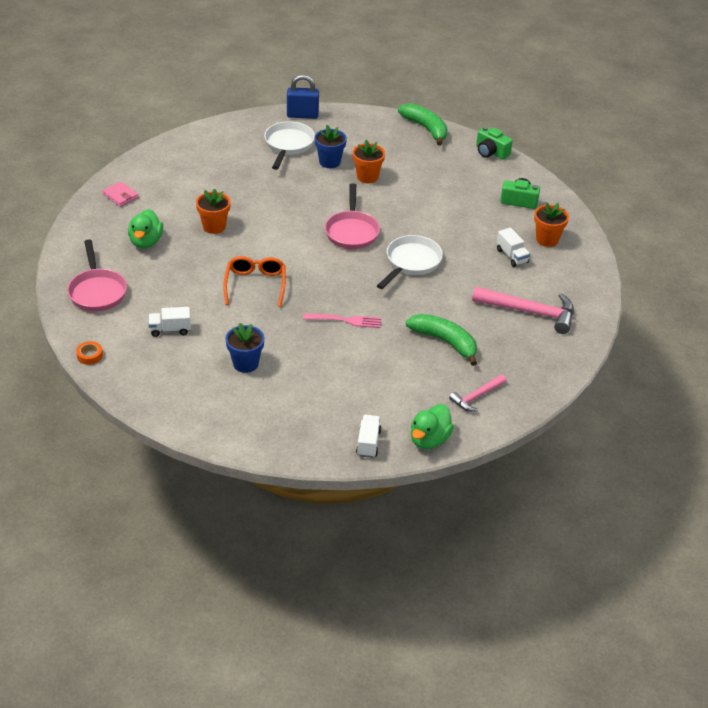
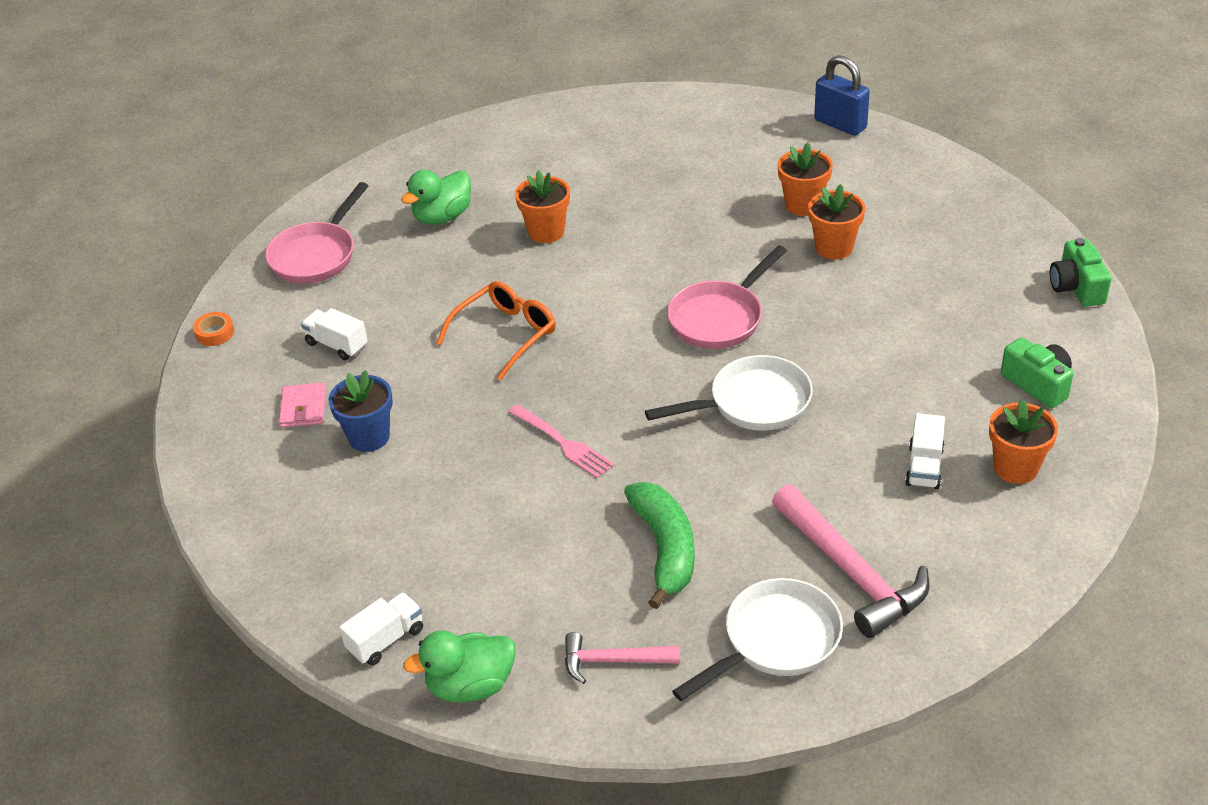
camera: 45 degrees right, 0 degrees up
pink wallet [103,181,139,207] -> pink wallet moved to [279,382,326,428]
white pan [264,121,315,170] -> white pan moved to [672,578,843,701]
blue flower pot [314,125,347,168] -> orange flower pot [777,142,833,216]
green banana [398,103,447,146] -> none

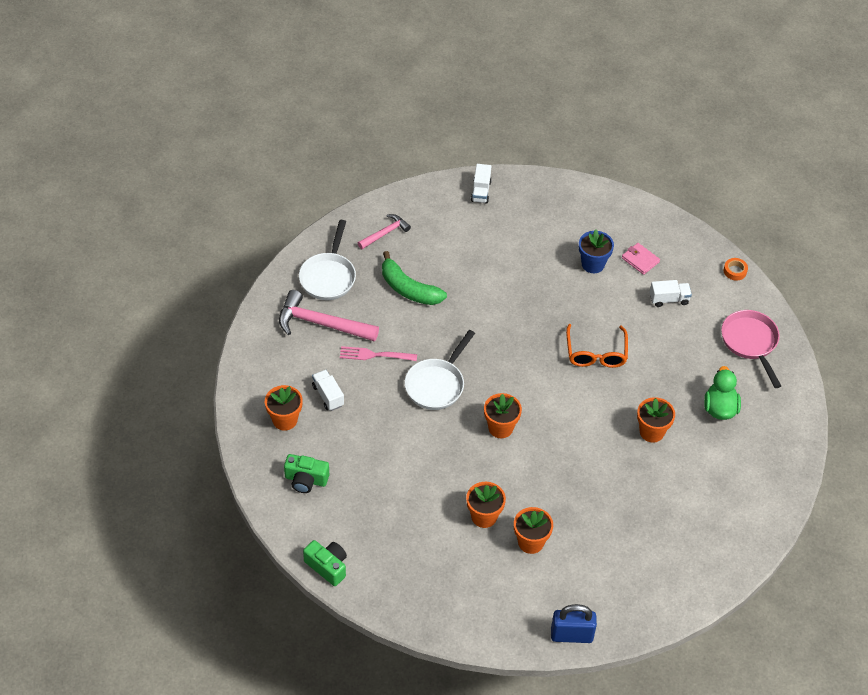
camera: 135 degrees right, 10 degrees up
green duck [403,630,516,702] -> none
pink fork [509,404,614,479] -> pink fork moved to [340,346,417,361]
pink pan [667,245,787,349] -> orange flower pot [484,393,522,438]

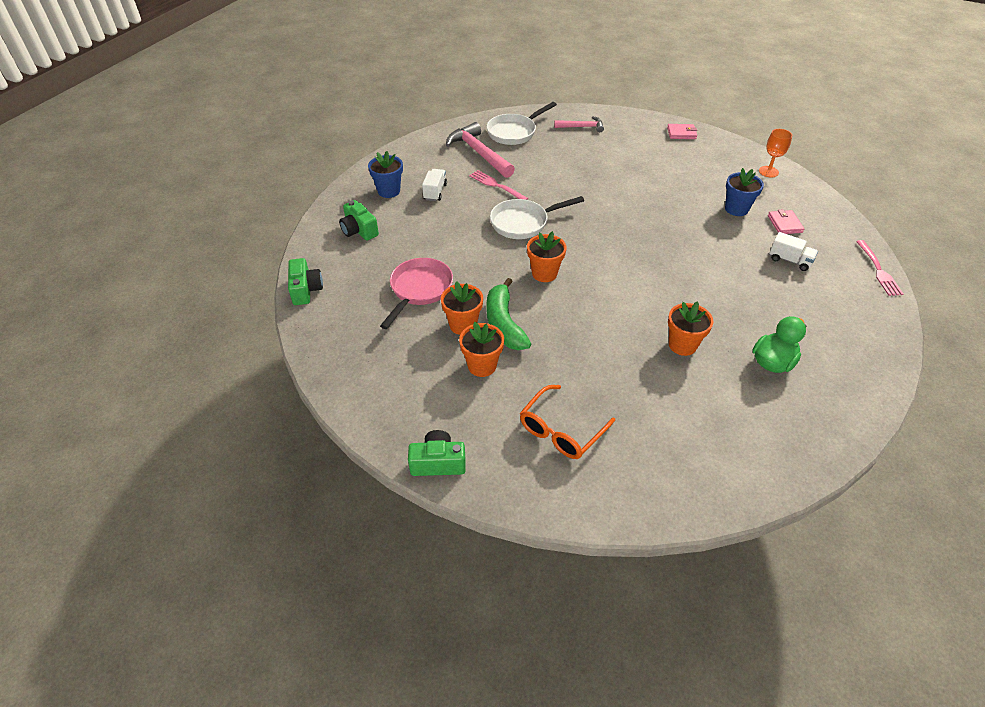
camera: 40 degrees right, 5 degrees down
orange flower pot [265,385,303,431] -> blue flower pot [368,151,403,198]
green banana [382,251,447,305] -> green banana moved to [486,278,531,350]
white truck [471,164,492,204] -> pink wallet [667,124,697,139]
blue padlock [551,604,597,643] -> green camera [408,430,466,476]
orange glasses [566,324,628,368] -> orange glasses moved to [520,385,615,459]
pink pan [721,310,781,388] -> pink pan moved to [380,258,453,329]
orange tape [724,258,748,281] -> pink fork [856,240,903,296]
none -> orange goblet [759,129,792,178]

